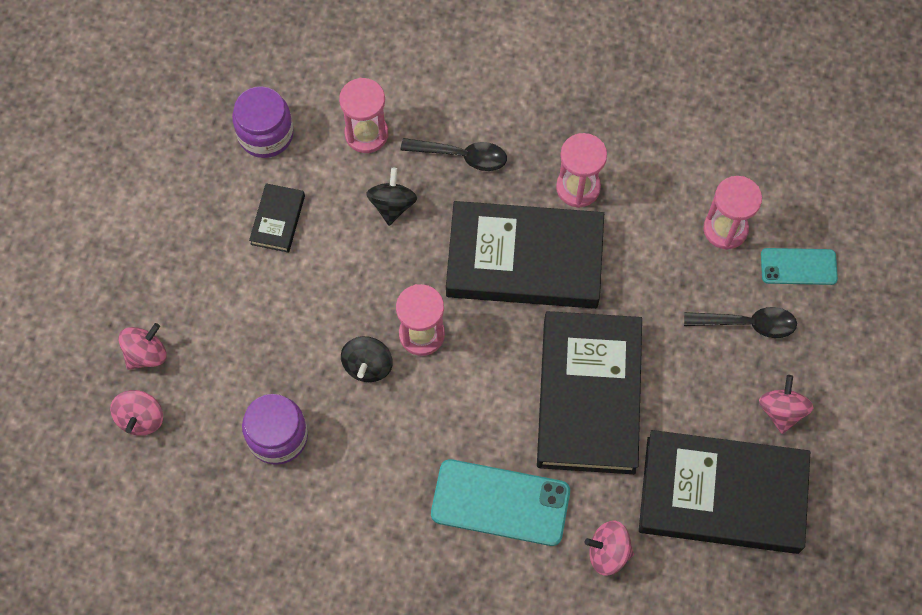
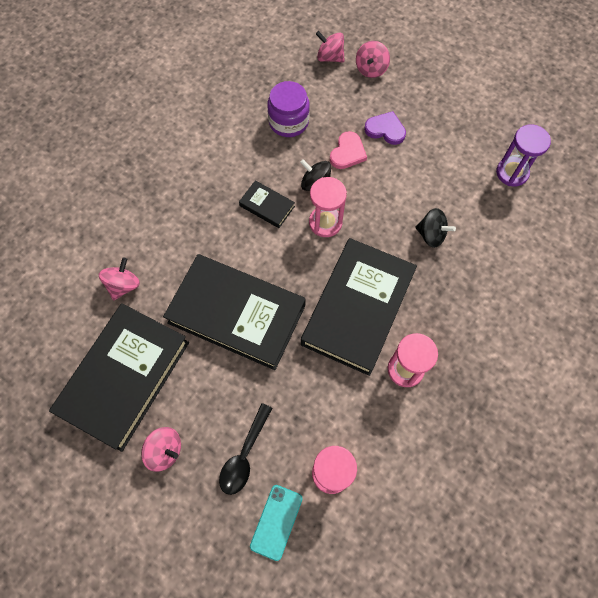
camera: 110 degrees right, 0 degrees up
pink spinning top [118,323,167,370] -> pink spinning top turned 45 degrees clockwise [356,41,390,78]
purple jar [232,86,294,158] -> purple hourglass [496,124,551,187]
black book [249,183,305,253] -> black book moved to [239,180,295,228]
pink hourglass [339,78,388,153] -> none
black spoon [401,138,507,171] -> none
turquoise phone [431,459,570,546] -> none
none -> pink heart [330,131,367,169]
none -> purple heart [364,111,406,145]

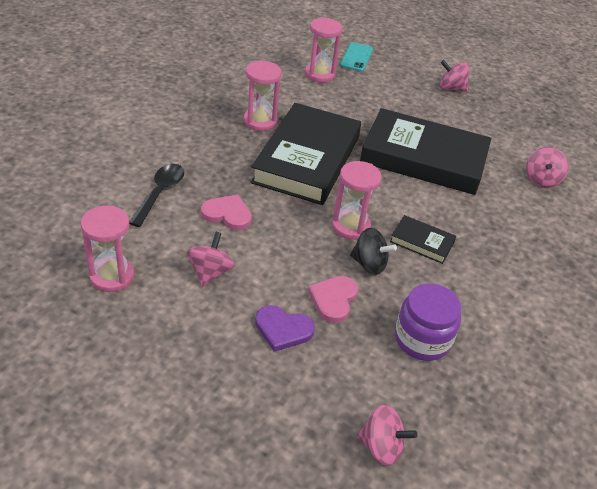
camera: 170 degrees right, 25 degrees down
black book [49,303,189,452] -> none
black spoon [219,403,272,495] -> black spoon moved to [129,164,184,227]
pink spinning top [356,41,390,78] -> pink spinning top moved to [187,232,234,287]
black spinning top [415,208,456,248] -> pink heart [201,195,252,230]
purple hourglass [496,124,551,187] -> pink hourglass [81,206,134,292]

